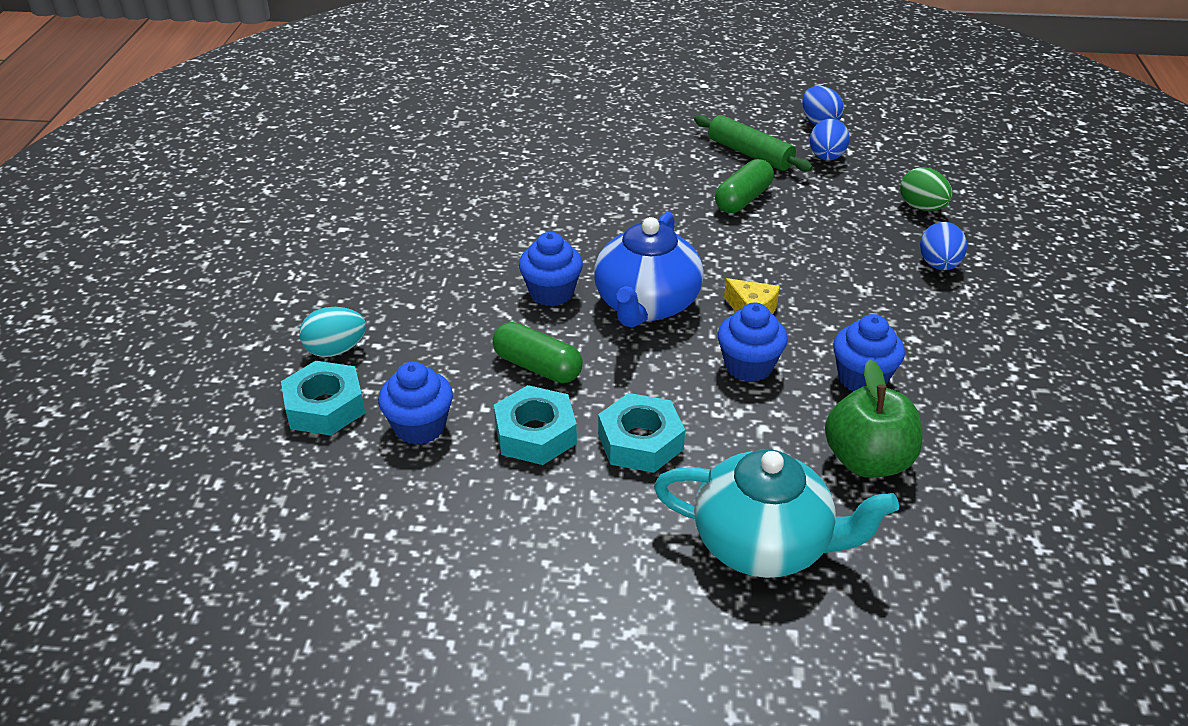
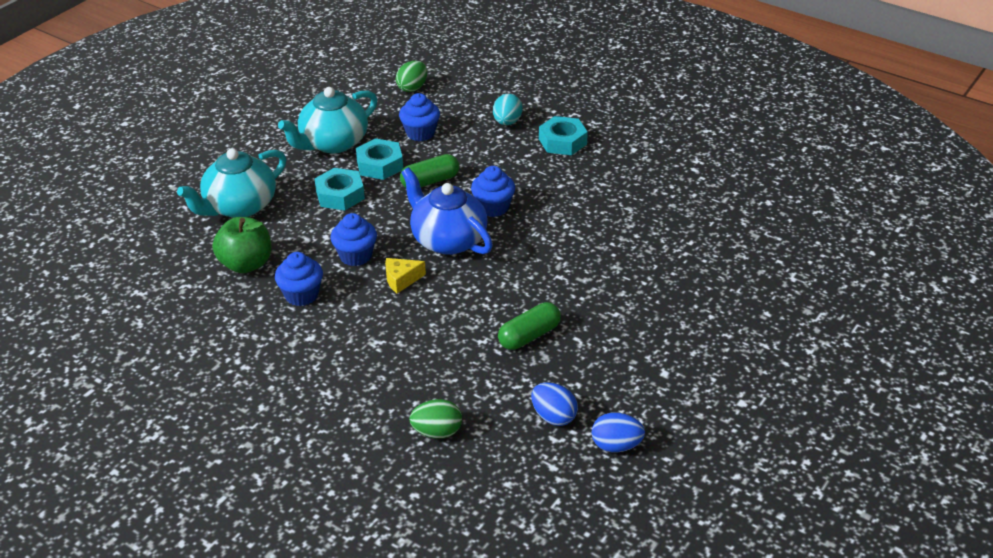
camera: 120 degrees right, 0 degrees up
turquoise nut [281,361,365,436] -> turquoise nut moved to [539,116,588,155]
green rolling pin [694,115,813,172] -> none
green capsule [715,159,774,213] -> green capsule turned 75 degrees clockwise [498,302,561,350]
blue egg [920,222,967,270] -> none
none -> turquoise teapot [278,87,377,153]
none -> green egg [396,61,427,92]

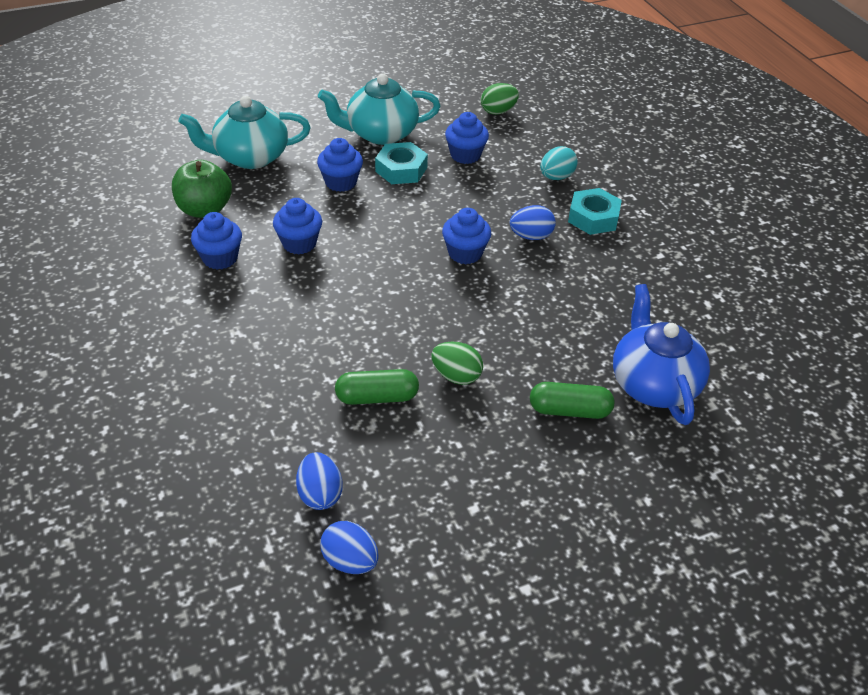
camera: 30 degrees right, 5 degrees up
turquoise nut [315,168,365,210] -> blue cupcake [317,138,363,192]
yellow cheese [385,258,426,294] -> none
green capsule [400,154,459,187] -> green capsule moved to [530,382,614,419]
blue teapot [401,167,493,255] -> blue teapot moved to [613,284,710,425]
green egg [409,399,462,439] -> green egg moved to [431,342,483,385]
none -> blue egg [510,205,556,240]

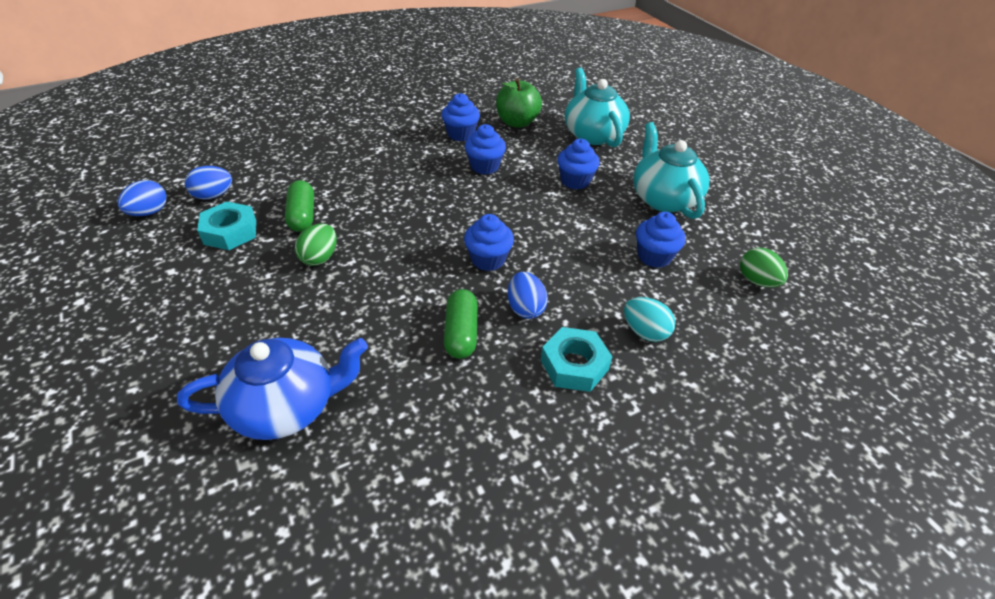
camera: 85 degrees right, 0 degrees up
turquoise nut [375,142,428,184] -> turquoise nut moved to [197,201,256,250]
green capsule [530,382,614,419] -> green capsule moved to [444,289,478,359]

